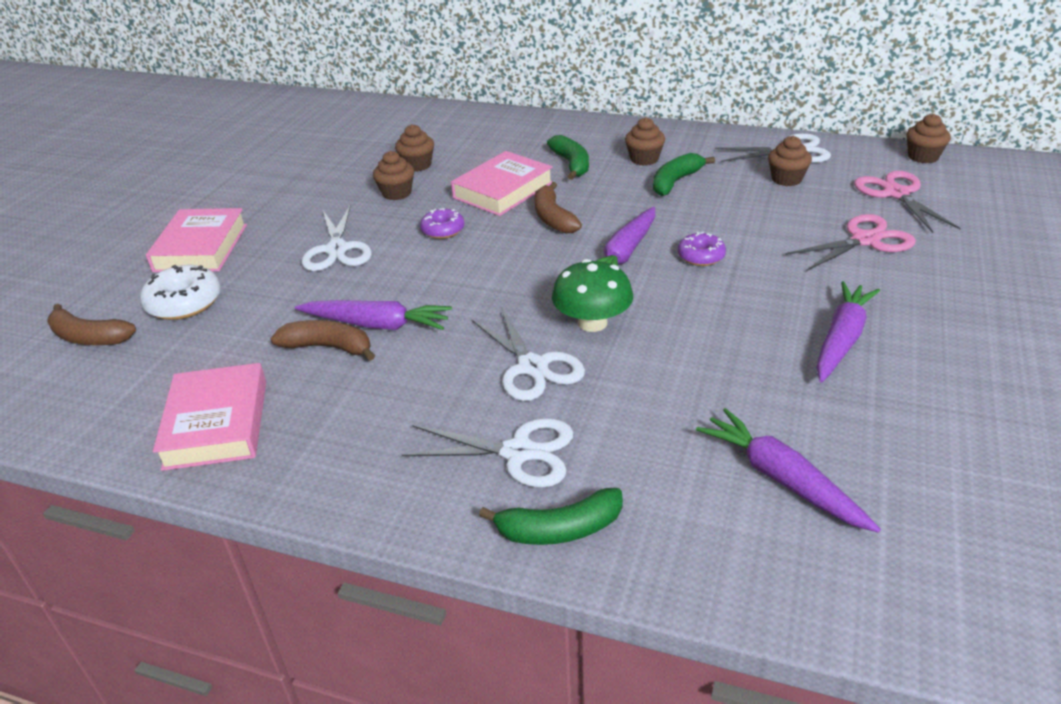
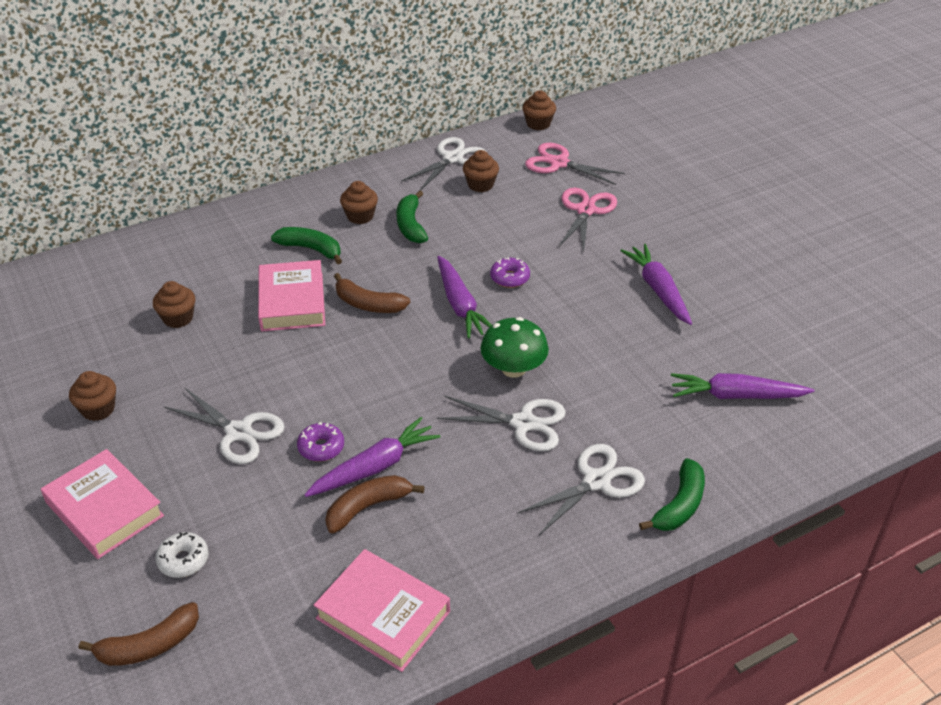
camera: 50 degrees left, 5 degrees up
white donut [140,265,221,320] -> white donut [155,532,209,578], size x0.64
brown cupcake [373,151,414,200] -> brown cupcake moved to [69,371,116,421]
purple donut [420,208,464,239] -> purple donut moved to [297,422,344,462]

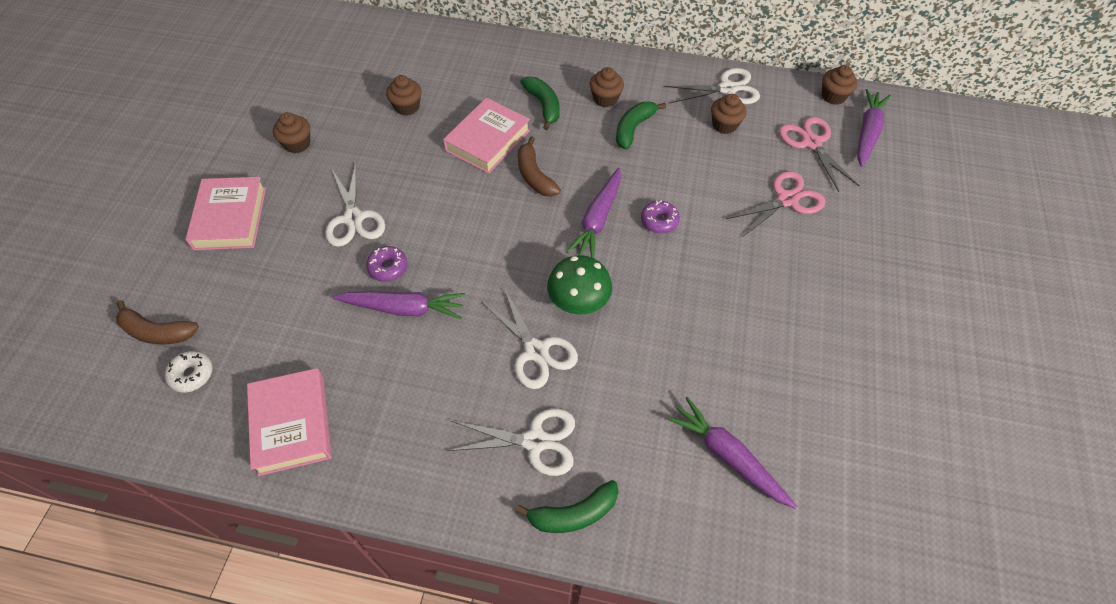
camera: 40 degrees right, 15 degrees up
white donut [155,532,209,578] -> white donut moved to [165,351,212,393]
brown banana [325,475,425,533] -> none
purple carrot [620,244,692,325] -> purple carrot moved to [857,89,891,167]

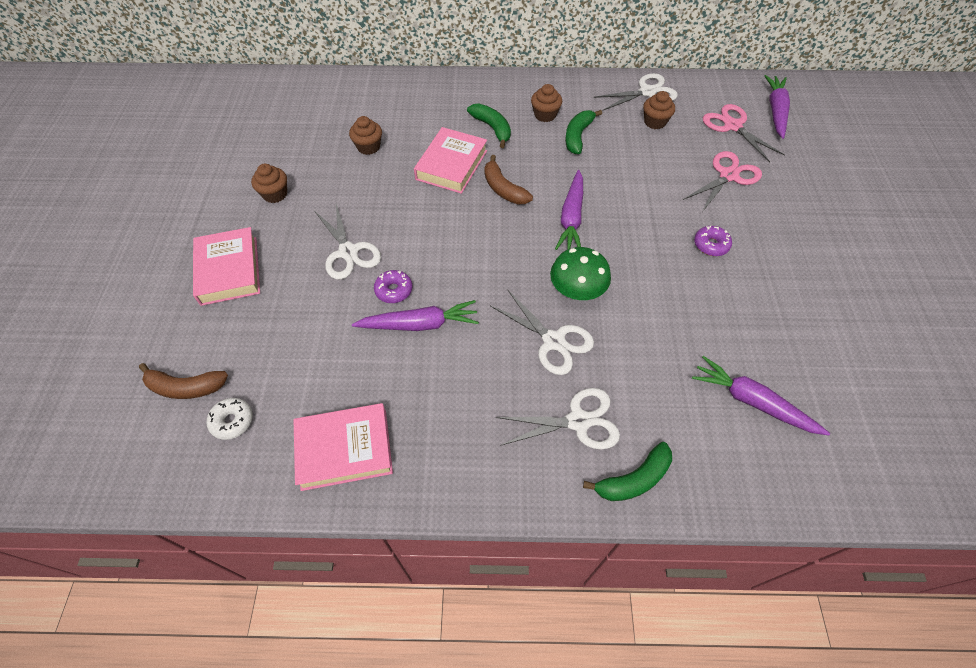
camera: 10 degrees left, 0 degrees up
pink book [247,368,332,476] -> pink book turned 75 degrees counterclockwise [294,403,393,491]
purple donut [641,201,680,234] -> purple donut moved to [694,225,732,256]
brown cupcake [822,65,858,105] -> none

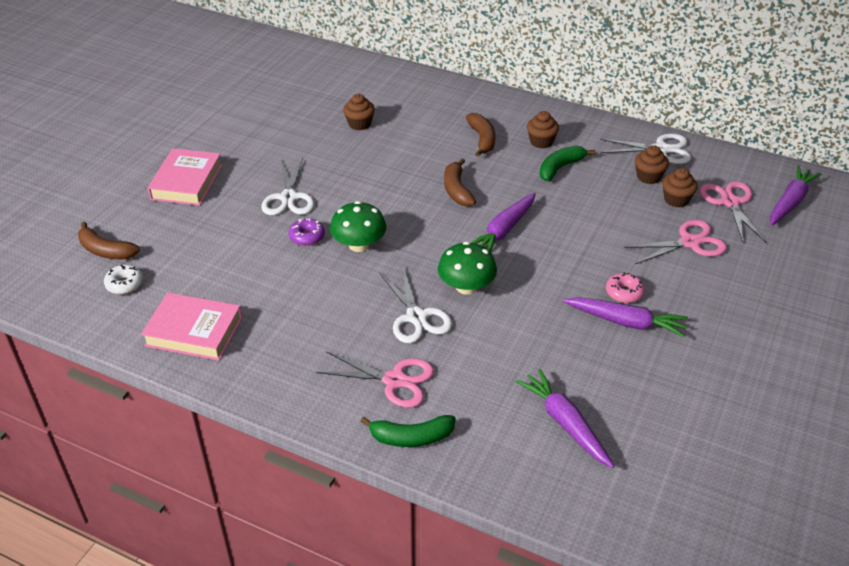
camera: 25 degrees right, 15 degrees down
brown cupcake [251,164,287,203] -> brown cupcake moved to [662,168,698,208]
purple carrot [352,300,479,331] -> purple carrot moved to [562,297,688,337]
pink book [414,127,487,194] -> none
green banana [467,103,511,148] -> brown banana [466,113,495,157]
white scissors [496,388,620,449] -> pink scissors [316,351,434,408]
purple donut [694,225,732,256] -> pink donut [606,272,645,303]
none -> green mushroom [330,201,386,252]

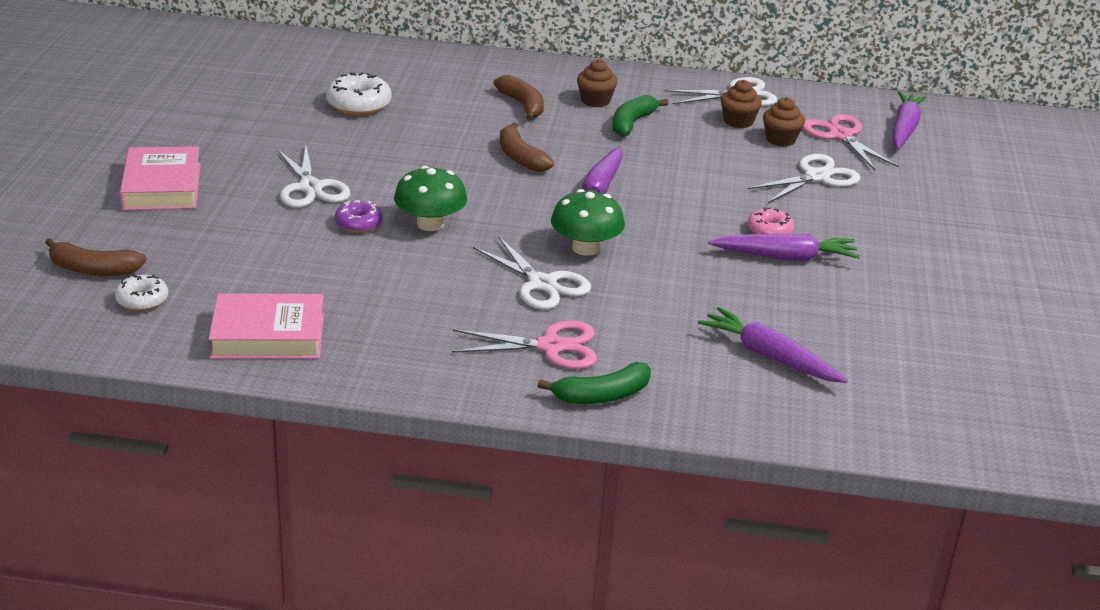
camera: 20 degrees left, 10 degrees down
brown cupcake [343,94,375,130] -> white donut [326,72,392,115]
pink scissors [624,220,727,264] -> white scissors [748,154,860,203]

